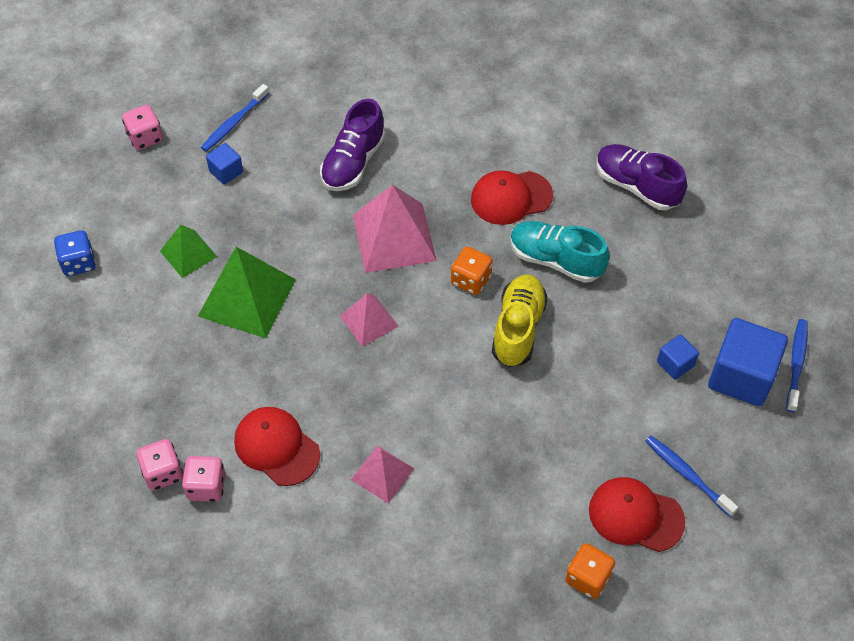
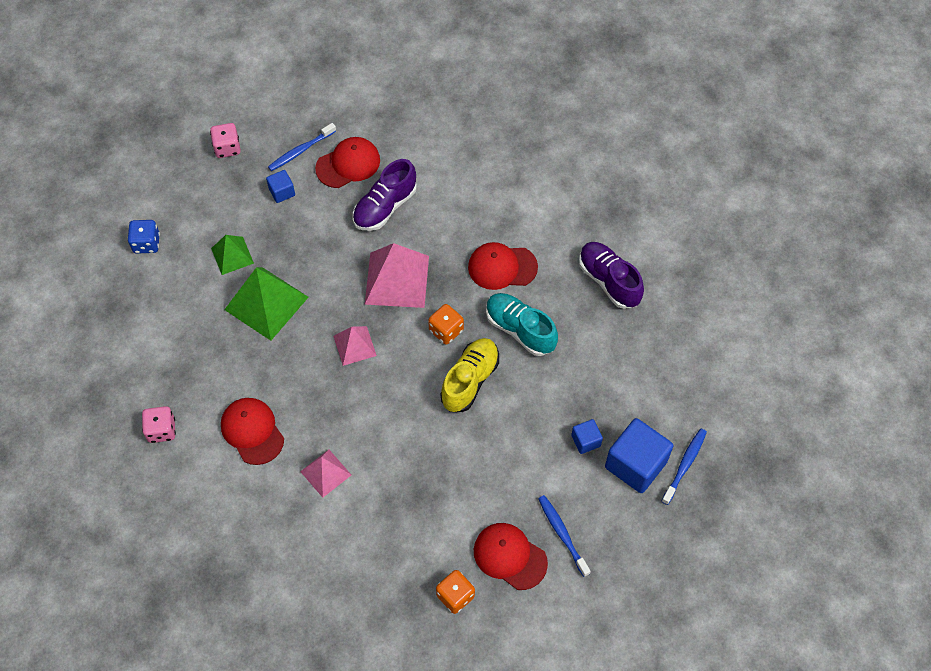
camera: 15 degrees right, 5 degrees up
pink dice [182,456,225,502] -> none
none -> red cap [315,137,380,188]

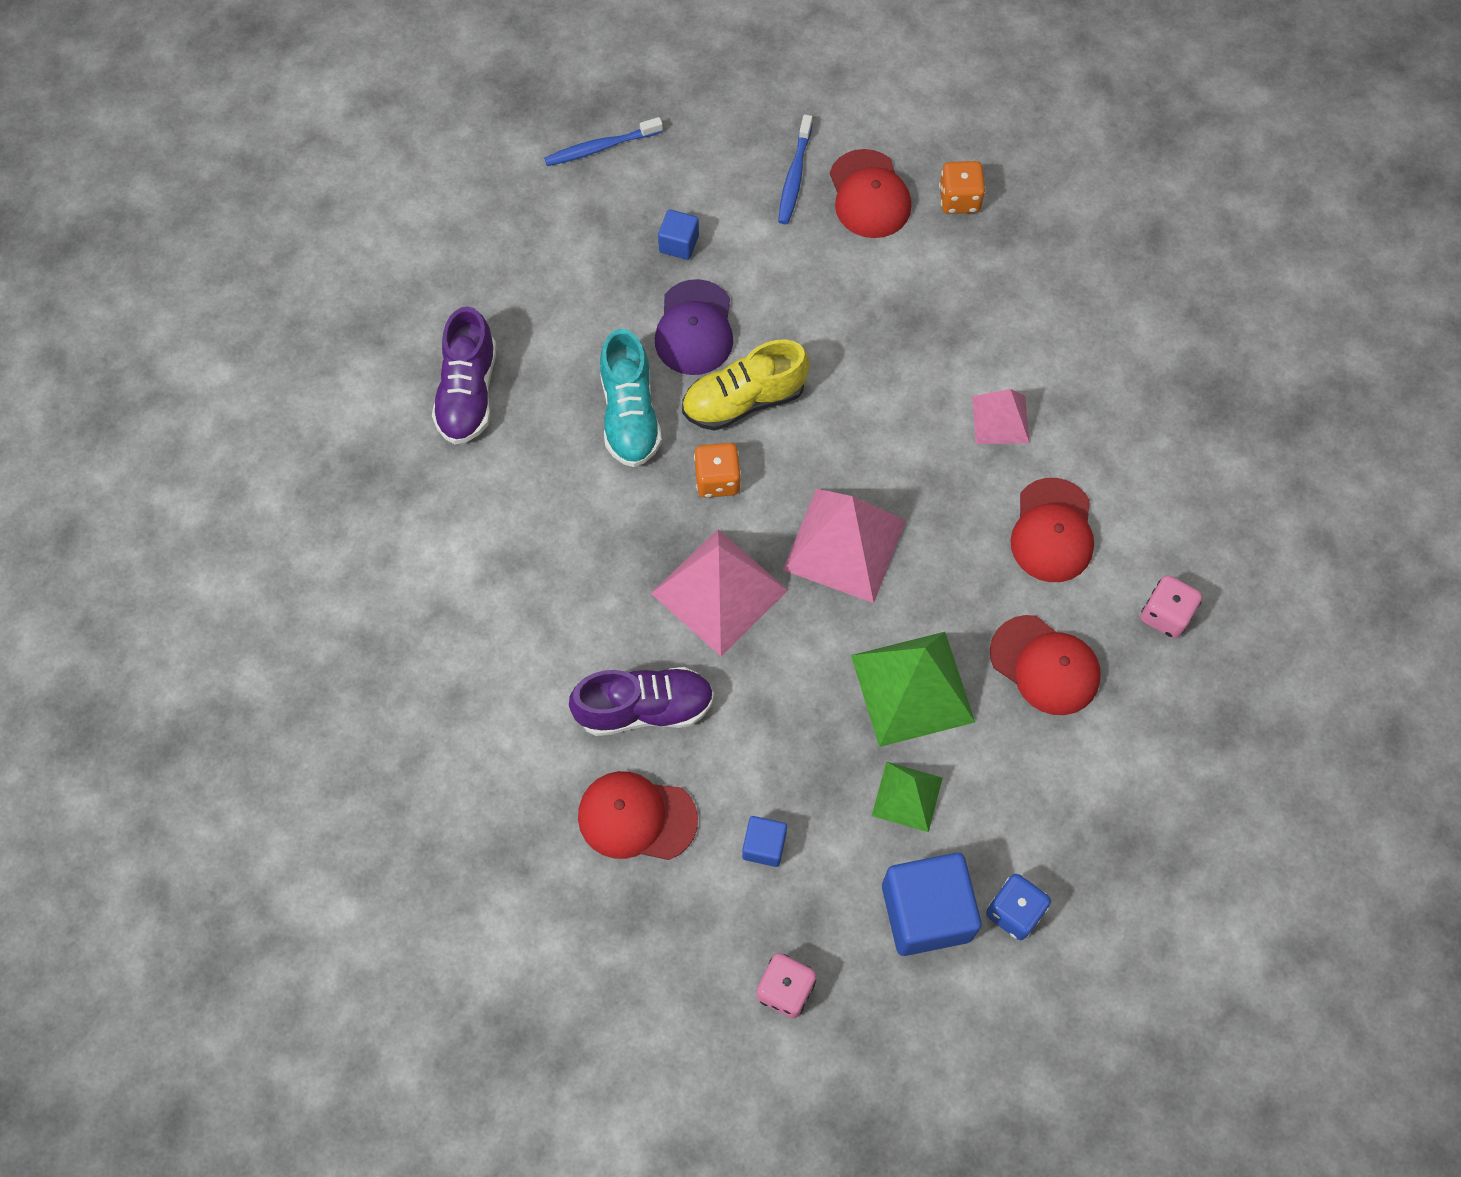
camera: 140 degrees left, 5 degrees up
blue toothbrush [268,123,336,171] -> none
pink pyramid [333,326,377,366] -> pink pyramid [783,489,906,603], size x1.75
red cap [468,242,538,290] -> red cap moved to [990,615,1101,715]
blue cube [605,418,673,493] -> blue cube moved to [882,853,982,956]
none -> purple cap [655,279,733,375]

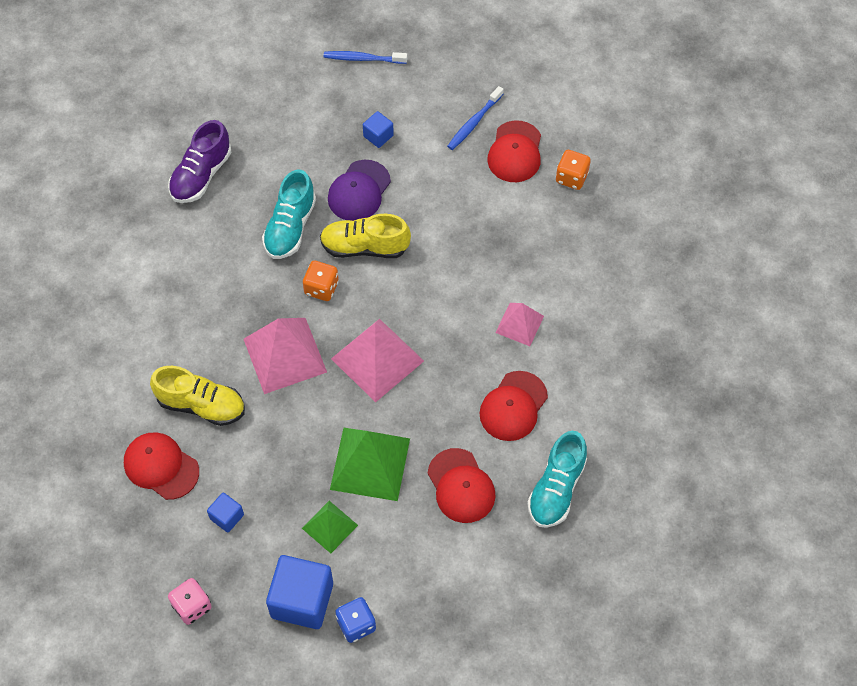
camera: 25 degrees right, 5 degrees down
purple shoe [569,667,714,736] -> yellow shoe [150,366,245,426]
pink dice [1141,575,1202,639] -> turquoise shoe [527,431,587,528]

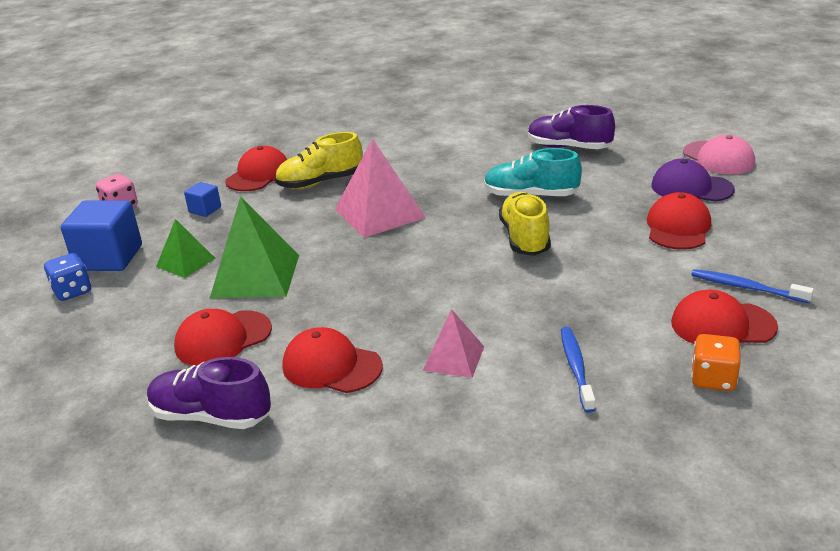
camera: 85 degrees right, 30 degrees down
yellow shoe [150,366,245,426] -> yellow shoe turned 60 degrees clockwise [275,132,363,189]
orange dice [303,261,339,301] -> none
blue toothbrush [324,51,407,64] -> blue toothbrush moved to [561,327,595,413]
purple cap [328,160,391,221] -> purple cap moved to [651,159,735,202]
pink pyramid [331,319,424,402] -> none
blue cube [363,111,394,148] -> red cap [647,192,711,250]
turquoise shoe [527,431,587,528] -> purple shoe [147,357,271,429]
none -> pink cap [683,135,755,174]

